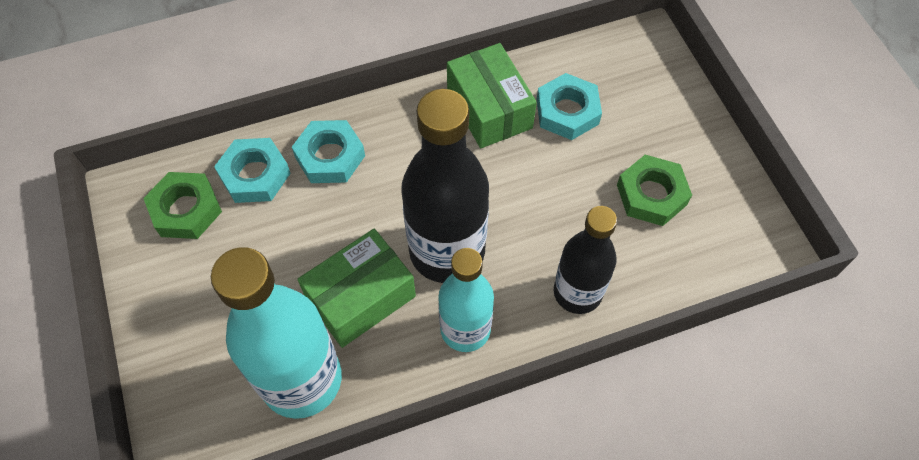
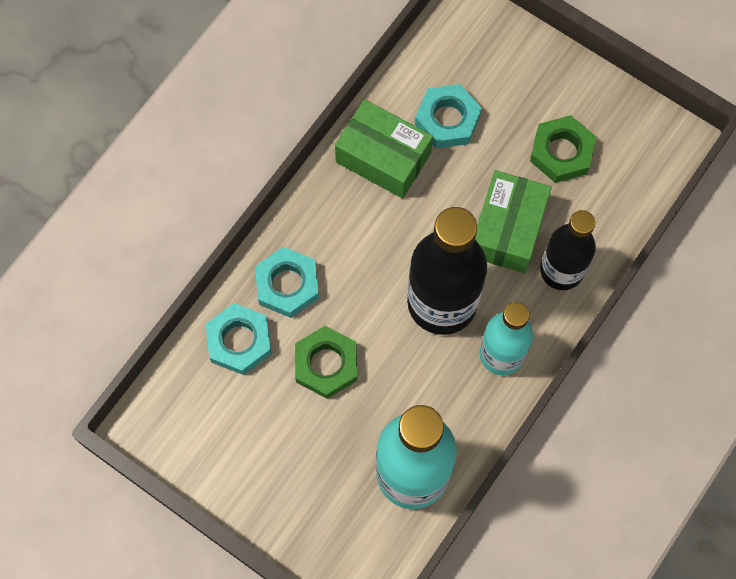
camera: 35 degrees left, 10 degrees up
green nut [143,172,222,239] -> green nut moved to [295,326,357,399]
green box [297,229,416,348] -> green box moved to [475,170,552,273]

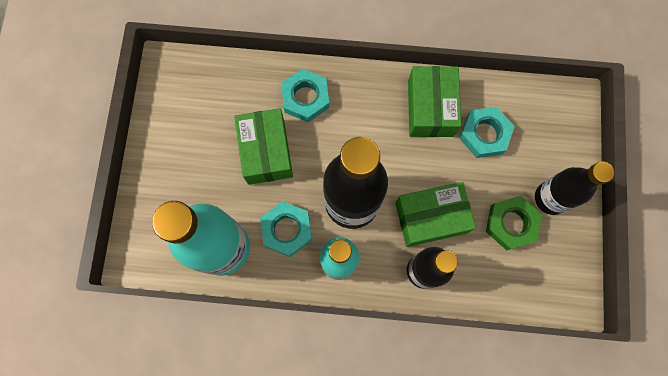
camera: 60 degrees right, 5 degrees up
turquoise nut [205,303,272,375] -> turquoise nut moved to [260,201,312,257]
green nut [295,326,357,399] -> green box [234,108,293,185]
none -> black bottle [535,161,614,215]

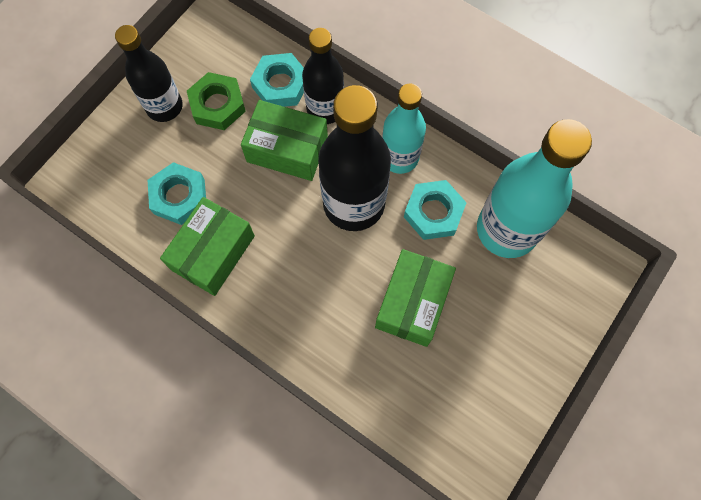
camera: 150 degrees left, 5 degrees down
turquoise nut [281,69,329,122] -> turquoise nut moved to [250,53,304,107]

